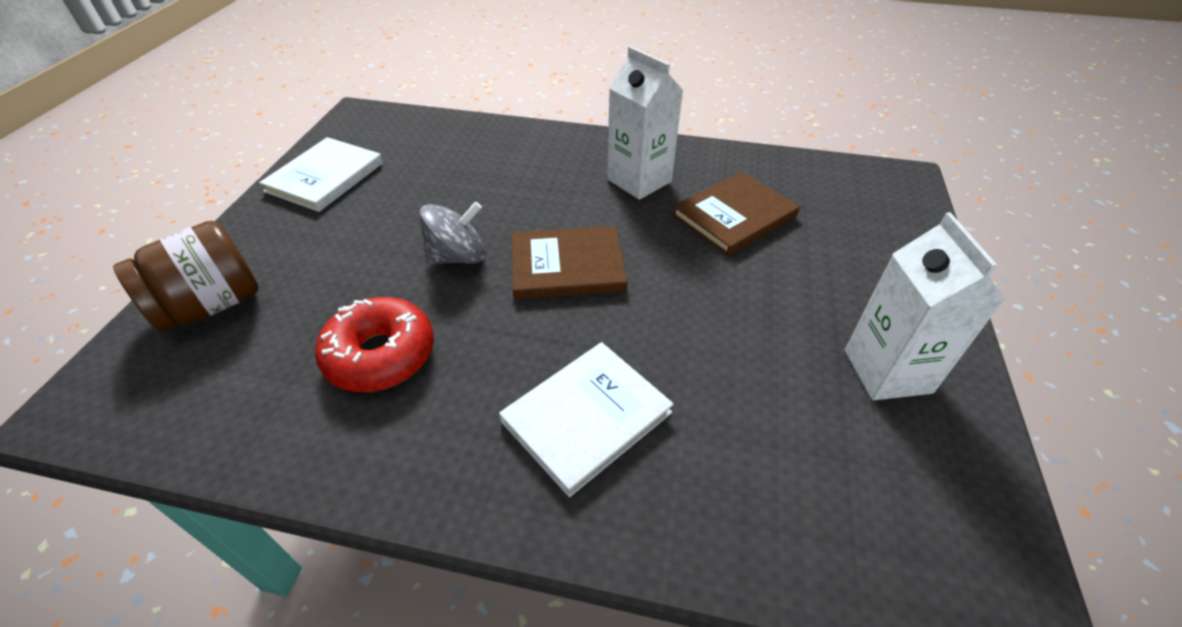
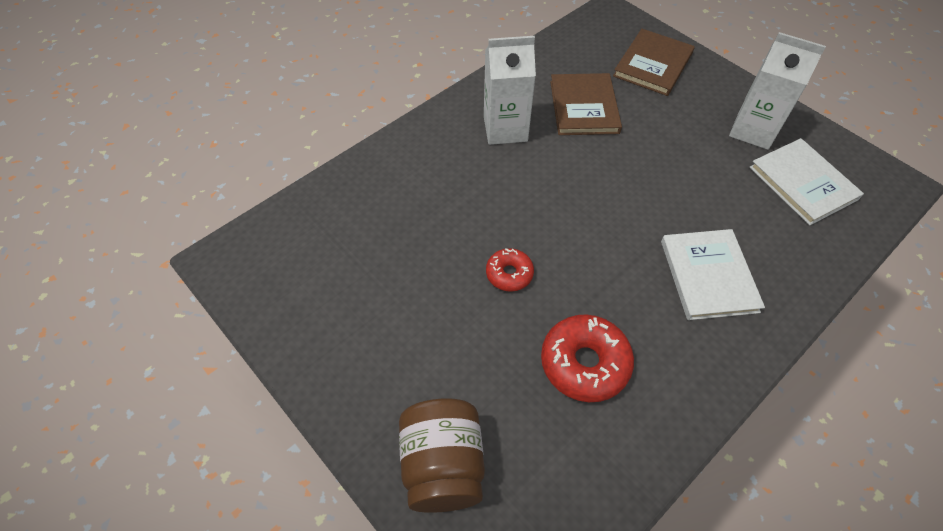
camera: 55 degrees left, 10 degrees up
white book [259,137,383,212] -> white book moved to [749,138,864,225]
grey spinning top [419,202,485,264] -> red donut [486,248,534,292]
brown book [512,226,628,300] -> brown book moved to [613,29,695,96]

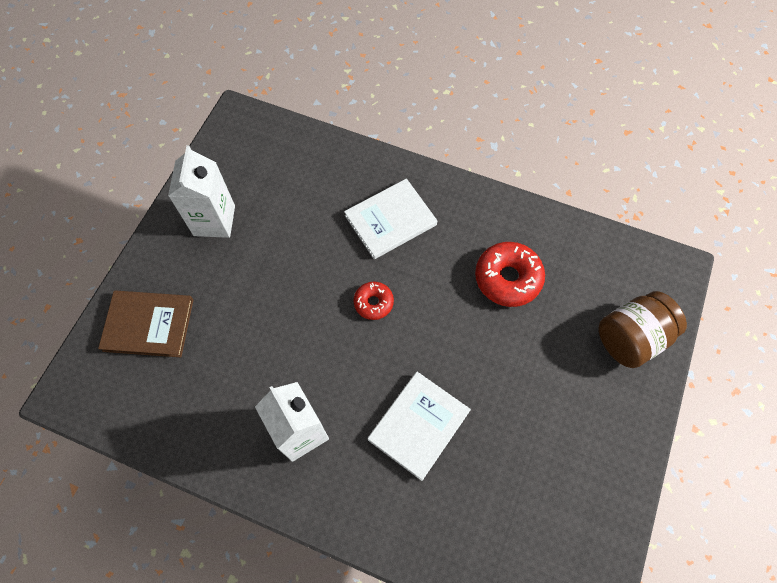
camera: 115 degrees left, 10 degrees up
red donut [486,248,534,292] -> red donut moved to [354,282,394,320]
brown book [550,73,622,135] -> none
white book [749,138,864,225] -> white book moved to [368,372,471,481]

